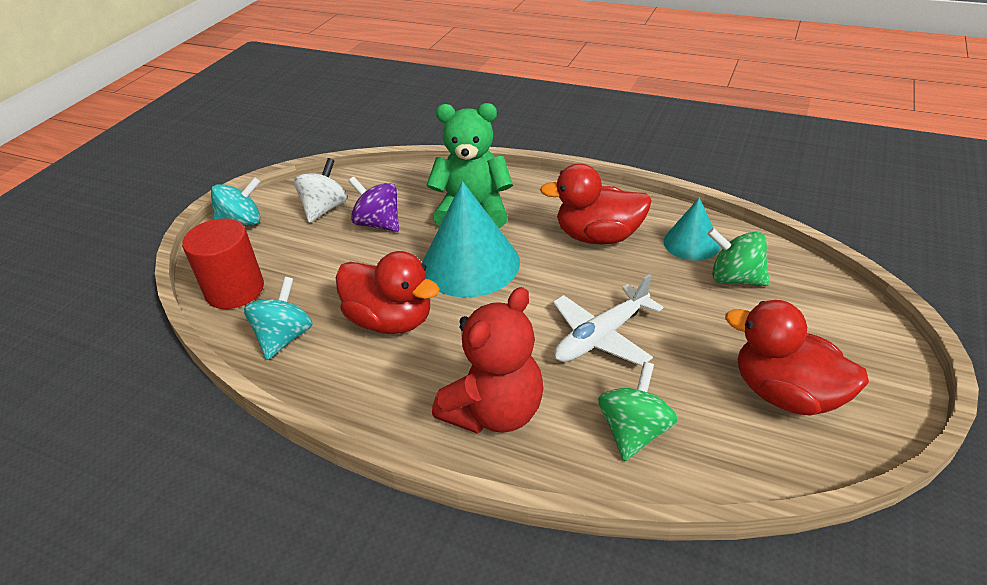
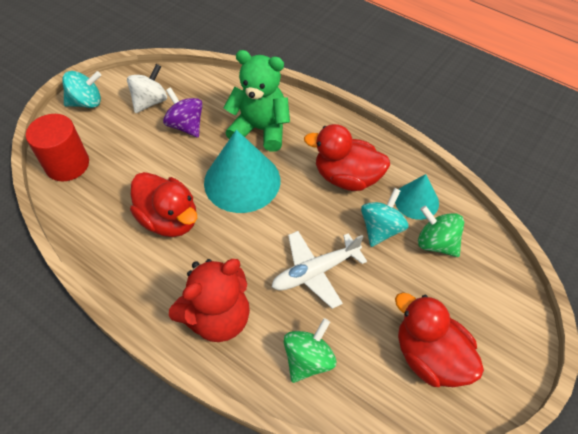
camera: 10 degrees right, 15 degrees up
turquoise spinning top [244,277,312,360] -> turquoise spinning top moved to [361,188,408,247]

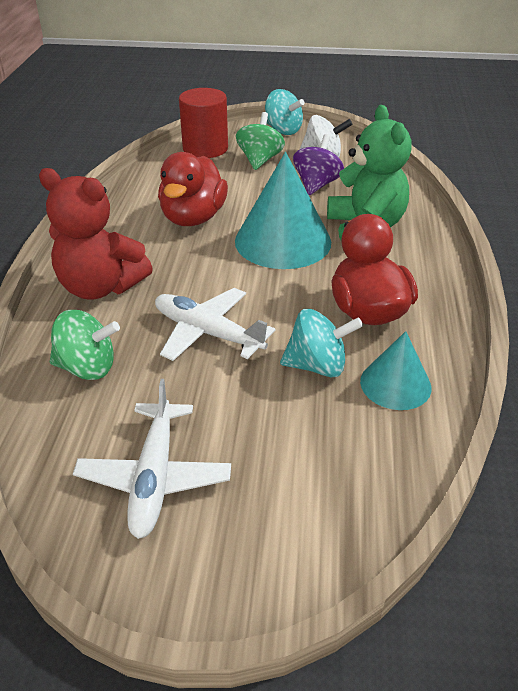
camera: 60 degrees right, 15 degrees down
red duck [395,292,484,387] -> white plane [73,379,231,539]
green spinning top [418,205,464,257] -> green spinning top moved to [236,112,285,170]

